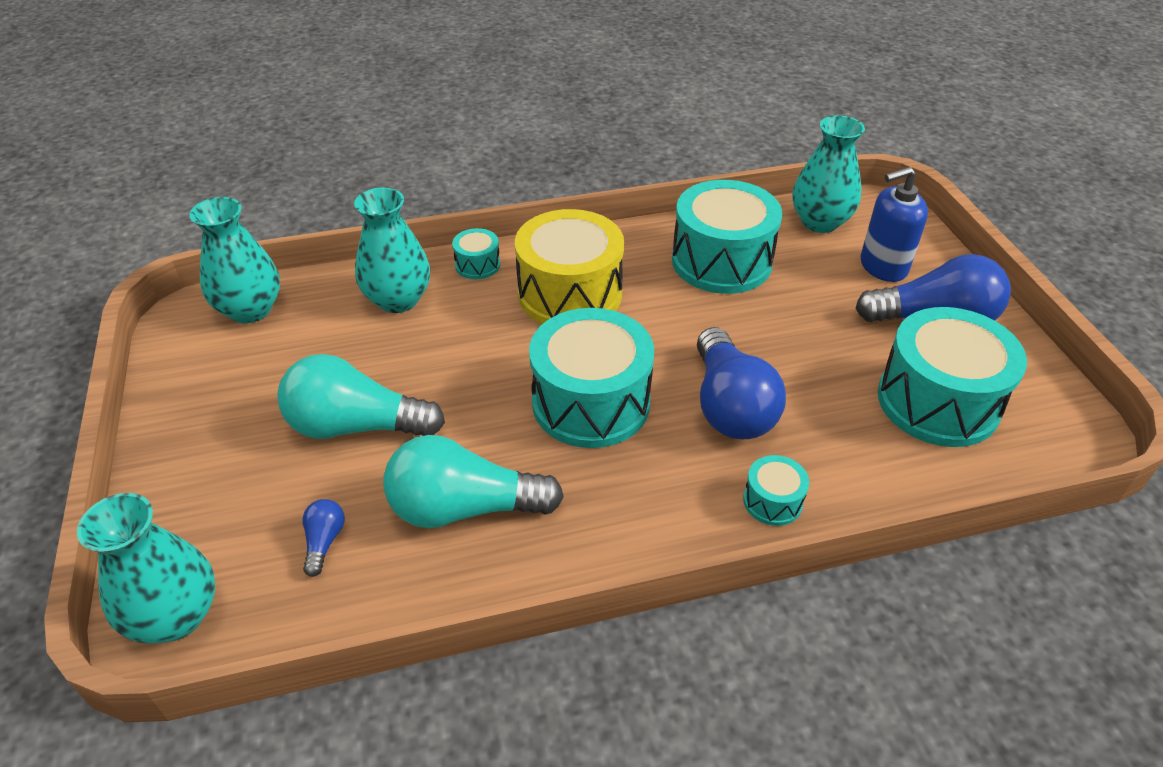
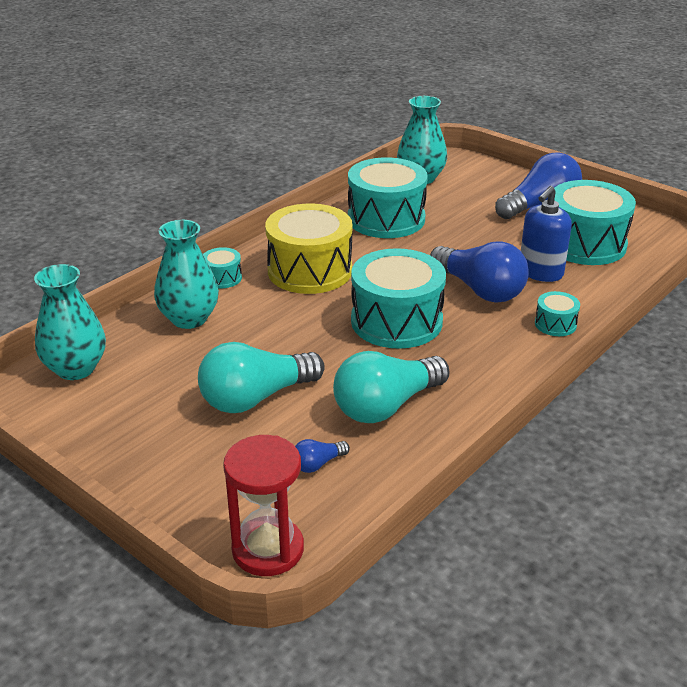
camera: 35 degrees left, 10 degrees down
turquoise vase [77,493,215,644] -> red hourglass [223,435,304,576]
blue light bulb [302,499,345,577] -> blue light bulb turned 90 degrees counterclockwise [295,439,350,473]
blue soap dispenser [860,167,928,282] -> blue soap dispenser moved to [521,186,572,282]

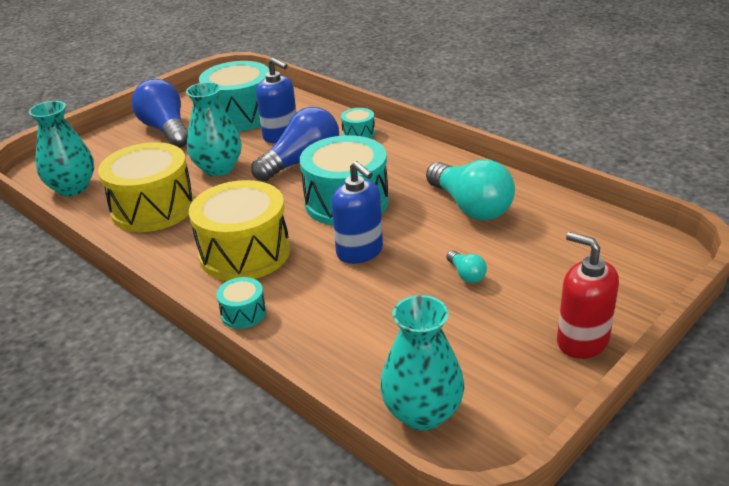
camera: 85 degrees left, 0 degrees up
turquoise vase [154,220,219,329] -> turquoise vase moved to [186,82,242,176]
turquoise light bulb [198,342,325,413] -> turquoise light bulb [446,250,487,283], size x0.44
red hourglass [223,435,304,576] -> none
blue light bulb [295,439,350,473] -> none
turquoise drum [348,158,428,238] -> yellow drum [98,142,194,232]
none -> blue soap dispenser [331,161,383,264]
none -> red soap dispenser [557,232,619,359]

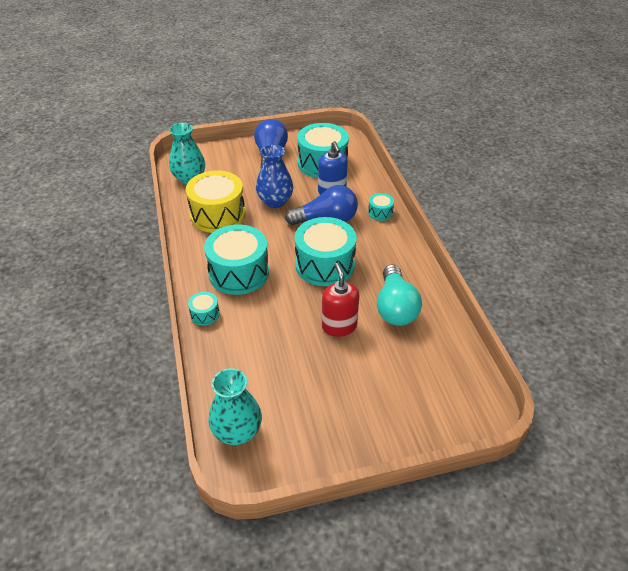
camera: 30 degrees right, 10 degrees up
turquoise vase [186,82,242,176] -> blue vase [256,144,293,208]
yellow drum [189,180,290,281] -> turquoise drum [204,224,269,295]
blue soap dispenser [331,161,383,264] -> none
turquoise light bulb [446,250,487,283] -> none
red soap dispenser [557,232,619,359] -> red soap dispenser moved to [322,263,359,337]

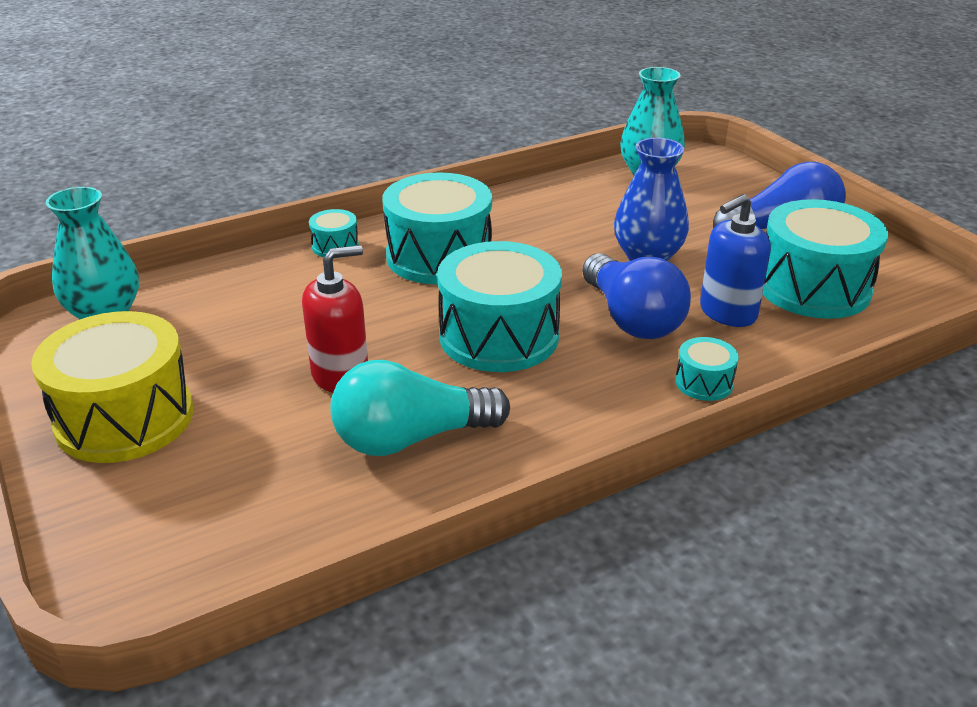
camera: 75 degrees right, 10 degrees down
yellow drum [186,170,246,233] -> yellow drum moved to [31,311,193,463]

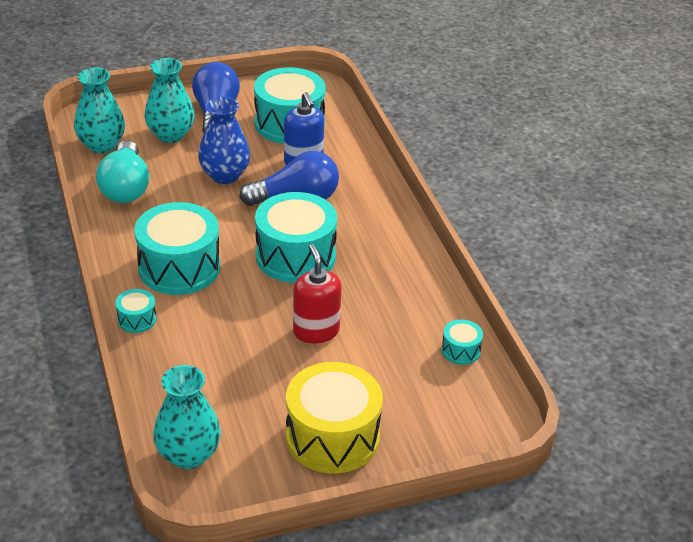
camera: 80 degrees left, 5 degrees up
turquoise light bulb [330,360,510,456] -> turquoise light bulb moved to [96,140,149,203]
turquoise drum [675,337,739,401] -> turquoise drum moved to [442,320,483,365]
none -> turquoise vase [145,58,195,143]

